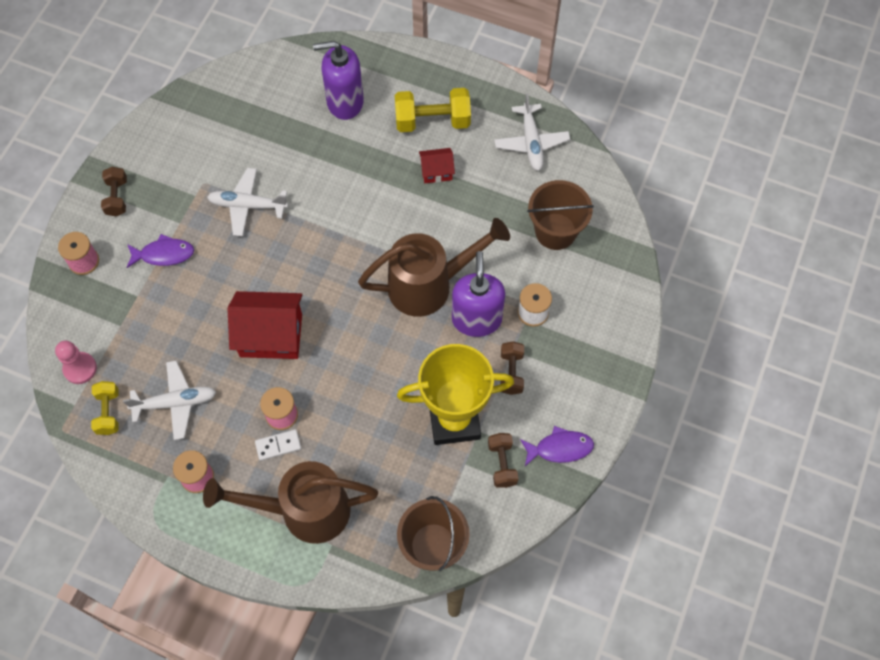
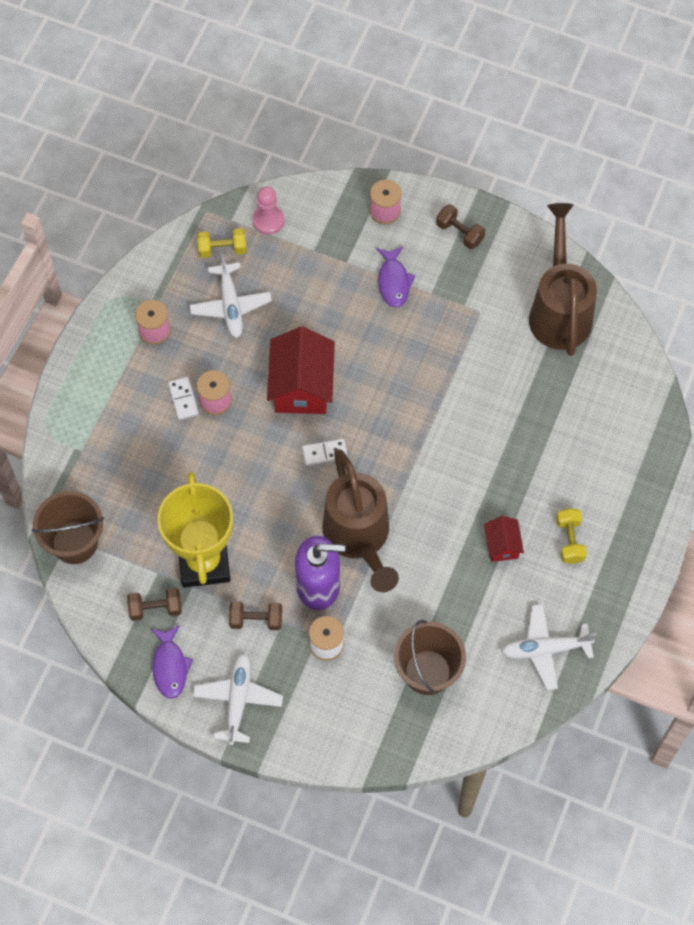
camera: 90 degrees right, 0 degrees up
brown dumbbell [101,167,127,216] -> brown dumbbell turned 45 degrees clockwise [436,204,485,249]
brown watering can [203,461,378,544] -> brown watering can moved to [529,203,597,356]
white plane [207,168,288,236] -> white plane moved to [193,654,283,745]
purple soap dispenser [313,41,364,120] -> none
yellow dumbbell [395,88,471,132] -> yellow dumbbell [556,508,587,564], size x0.60
none -> white domino [302,439,348,466]

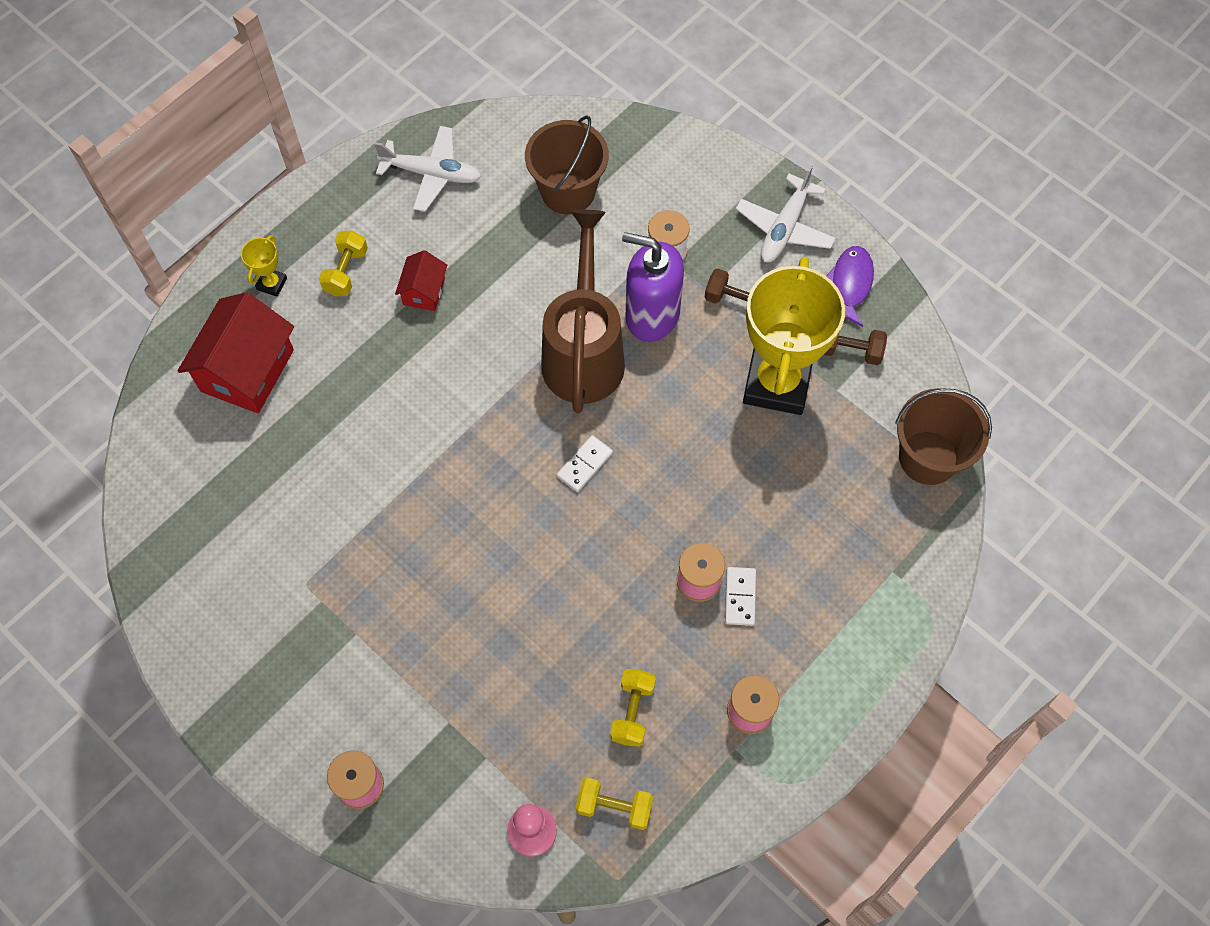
camera: 160 degrees left, 0 degrees up
white plane [189,254,272,338] -> yellow dumbbell [610,669,656,747]
red house [267,327,335,414] -> red house moved to [177,292,294,413]
white domino [302,439,348,466] -> white domino turned 60 degrees counterclockwise [557,435,613,492]
purple fish [376,246,415,308] -> none
brown dumbbell [436,204,485,249] -> none
brown watering can [529,203,597,356] -> none
none -> yellow trophy [241,235,287,297]

